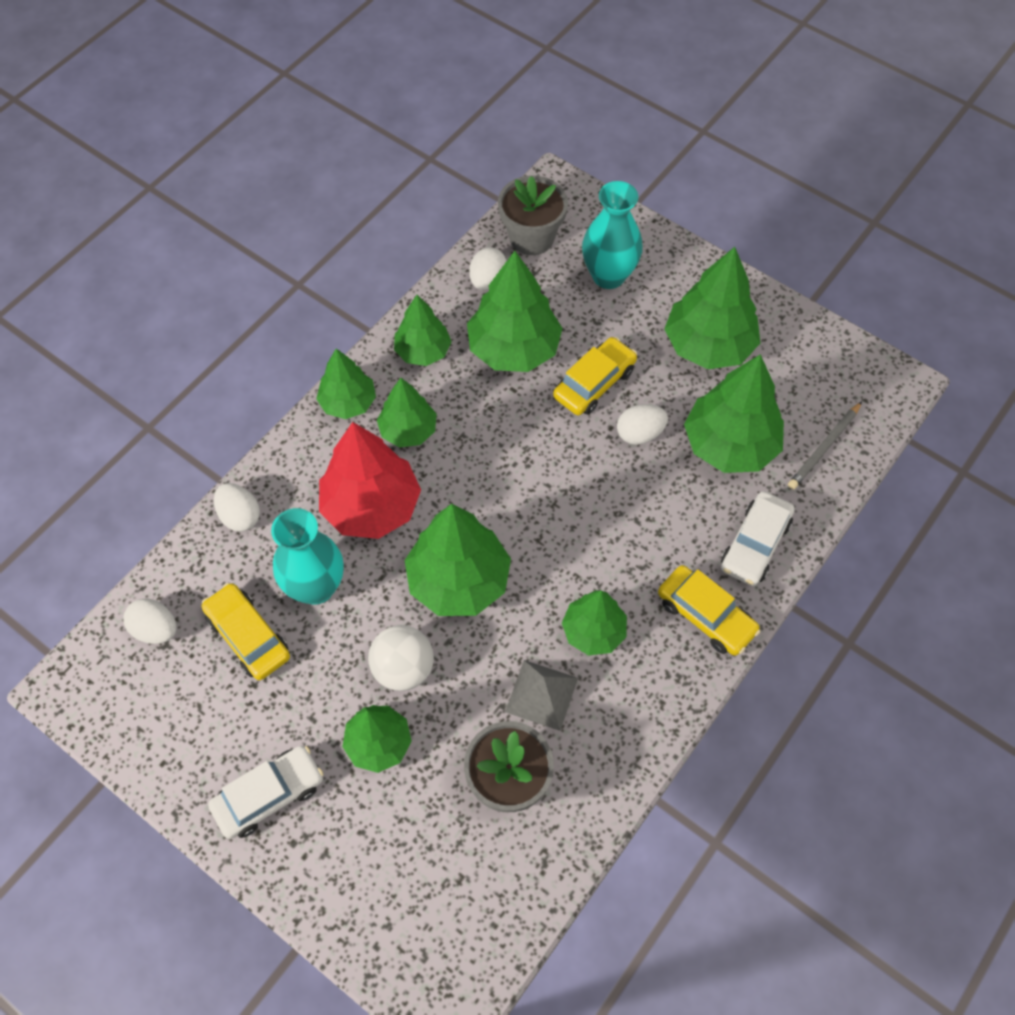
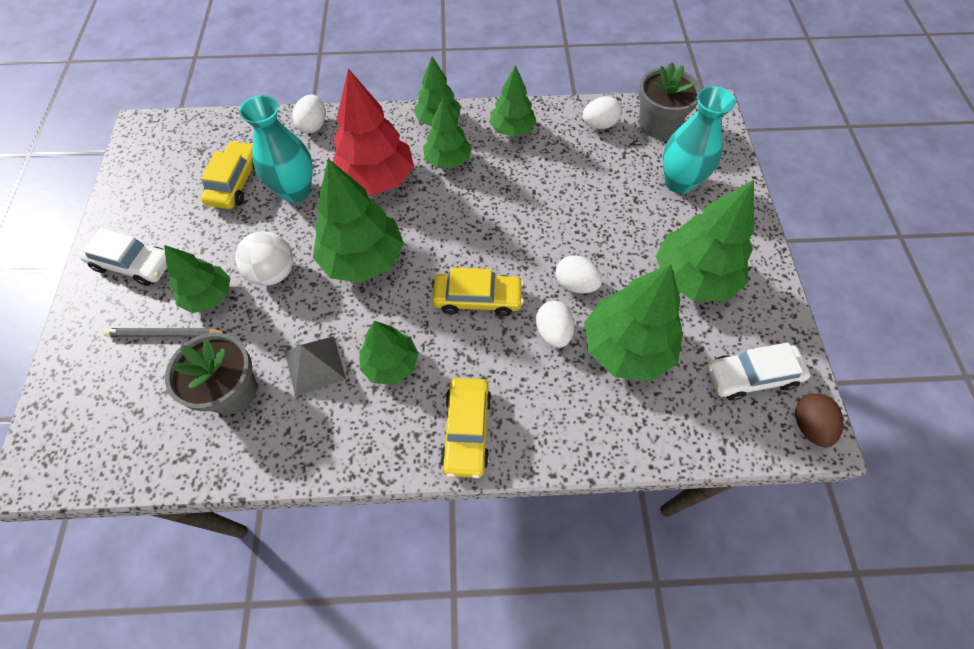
camera: 50 degrees right, 0 degrees up
white egg [124,598,177,644] -> white egg moved to [536,301,575,348]
green tree [467,251,563,372] -> none
yellow car [553,337,637,415] -> yellow car moved to [432,268,524,316]
white car [721,491,795,586] -> white car moved to [707,342,810,400]
grey pencil [788,401,862,490] -> grey pencil moved to [103,328,228,337]
none -> brown egg [795,393,844,447]

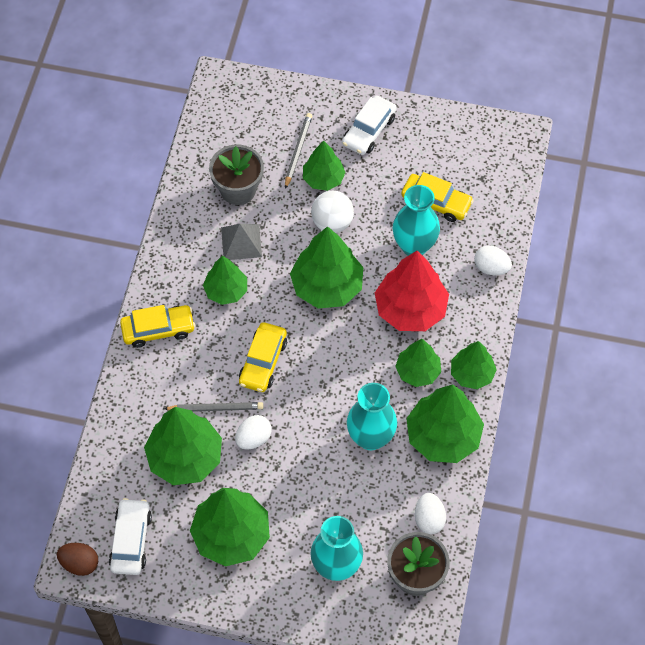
camera: 105 degrees right, 0 degrees up
yellow car [441,378,492,478] -> yellow car turned 150 degrees clockwise [120,305,195,348]
green tree [489,65,536,137] -> green tree [406,384,484,463], size x1.64
white egg [536,301,575,348] -> grey pencil [164,402,263,412]
none -> turquoise vase [347,383,397,450]

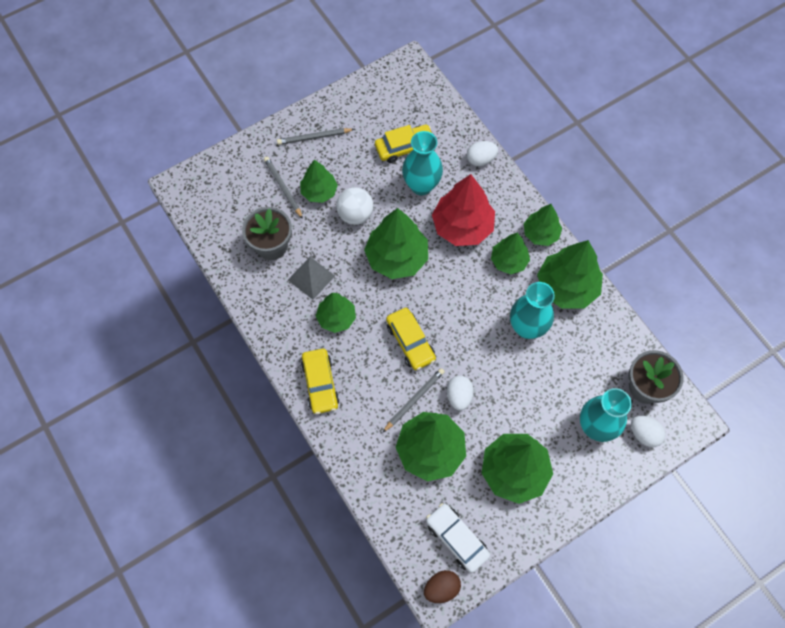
camera: 45 degrees left, 5 degrees up
yellow car [120,305,195,348] -> yellow car turned 135 degrees clockwise [301,349,339,414]
white car [342,95,397,155] -> grey pencil [277,128,354,145]
white egg [415,493,446,534] -> white egg moved to [631,416,666,447]

